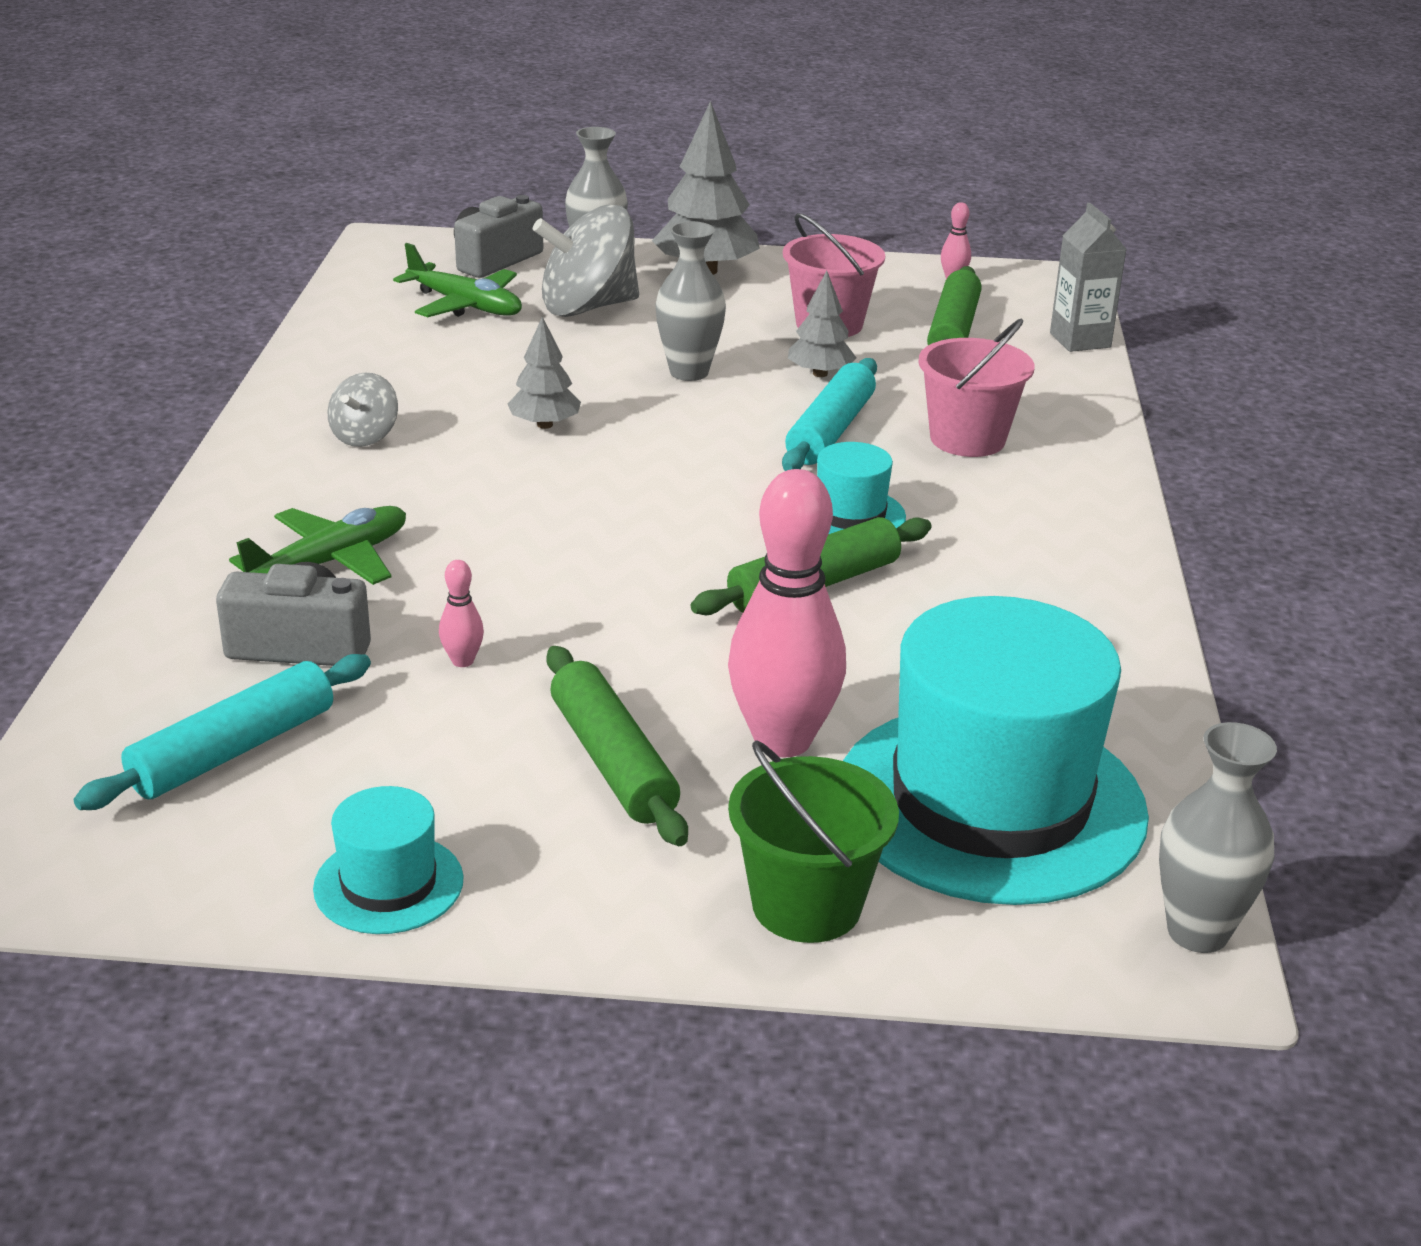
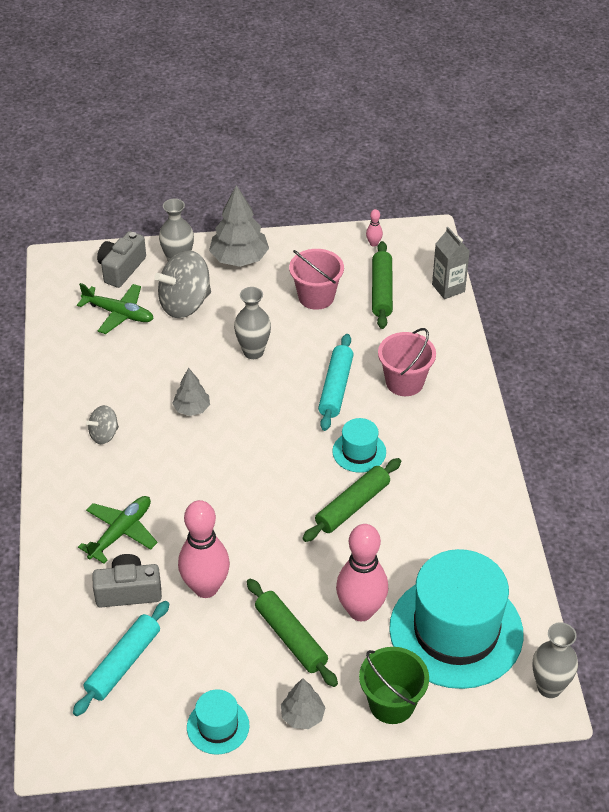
camera: 10 degrees left, 15 degrees up
grey spinning top [328,372,398,447] -> grey spinning top turned 45 degrees clockwise [86,405,119,444]
pink bowling pin [439,560,484,667] -> pink bowling pin [178,500,230,598], size x2.47
grey tree [788,271,856,377] -> grey tree moved to [281,678,326,729]

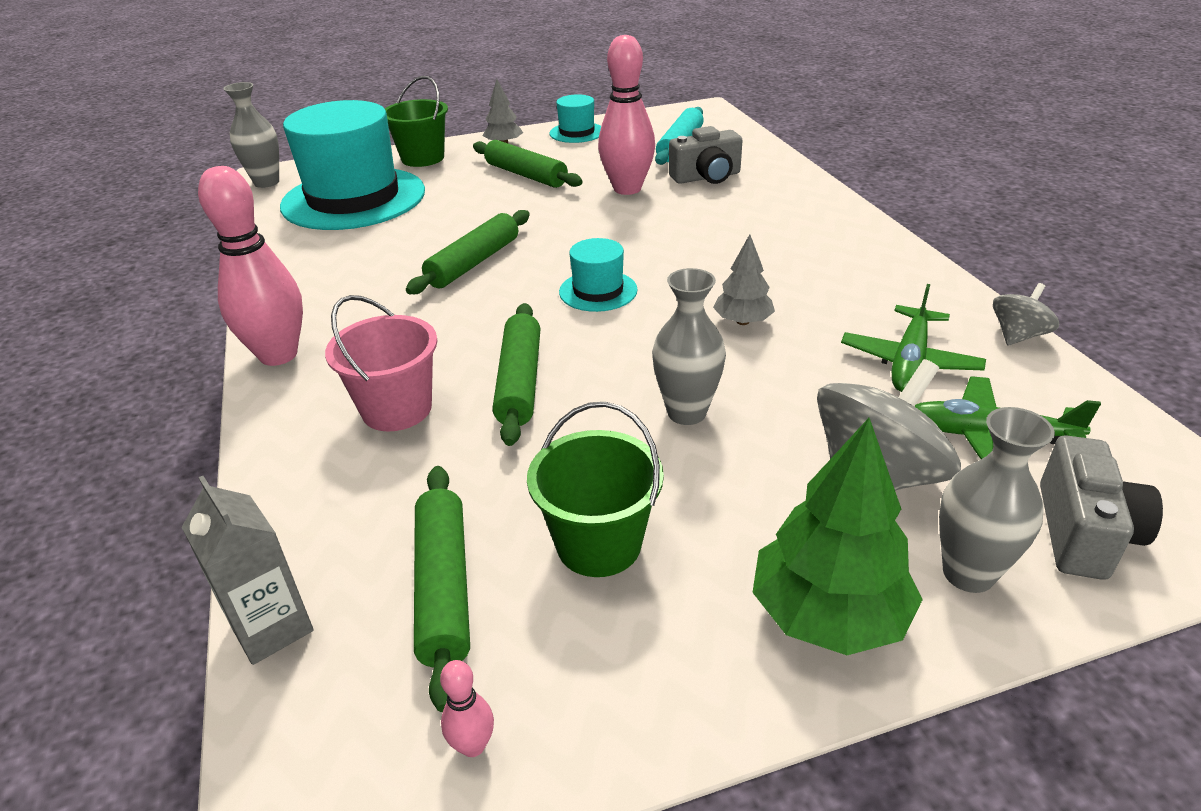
camera: 170 degrees right, 10 degrees down
green plane [78,496,157,564] -> green plane moved to [841,284,986,392]
grey spinning top [86,405,119,444] -> grey spinning top moved to [993,283,1059,345]
grey tree [209,185,269,267] -> green tree [752,418,923,655]
pink bucket [289,249,344,310] -> green bucket [527,402,664,577]
turquoise rolling pin [318,334,354,431] -> green rolling pin [493,303,540,446]
turquoise hat [332,418,386,473] -> turquoise hat moved to [559,238,638,312]
pink bowling pin [336,524,388,621] -> pink bowling pin moved to [198,166,303,366]

